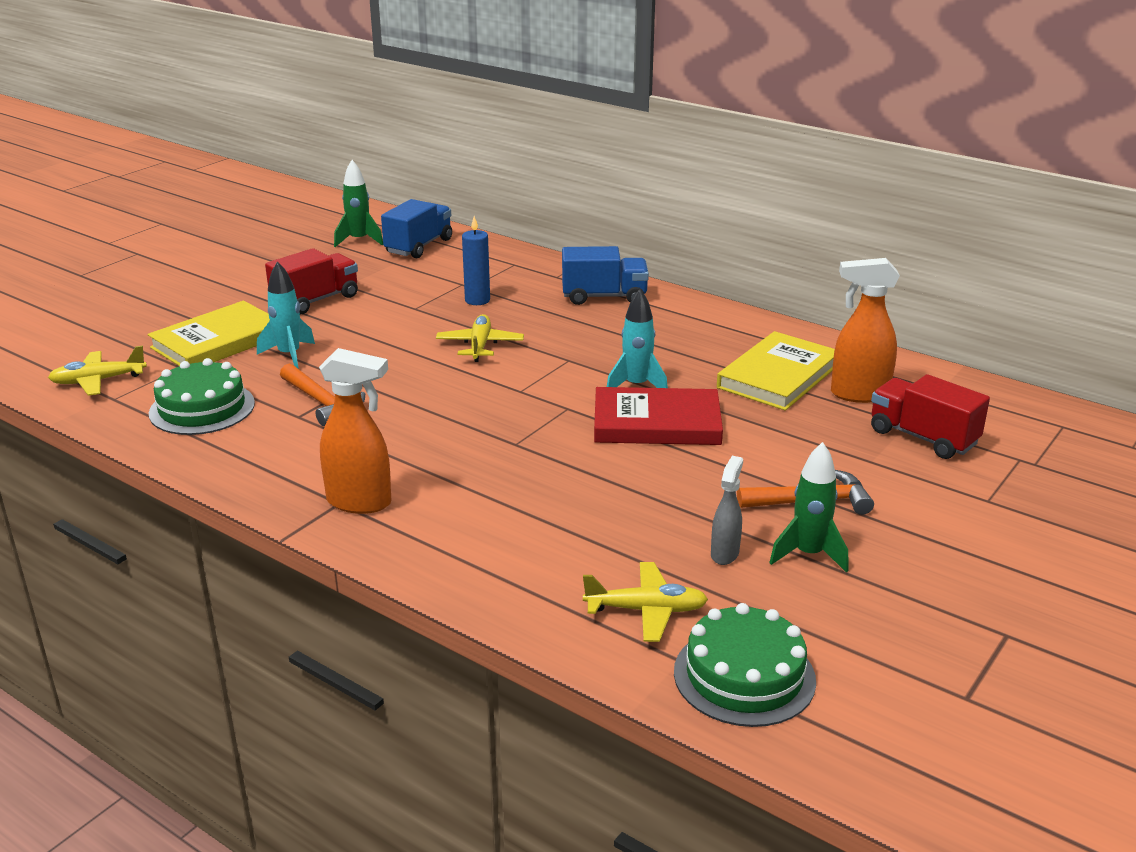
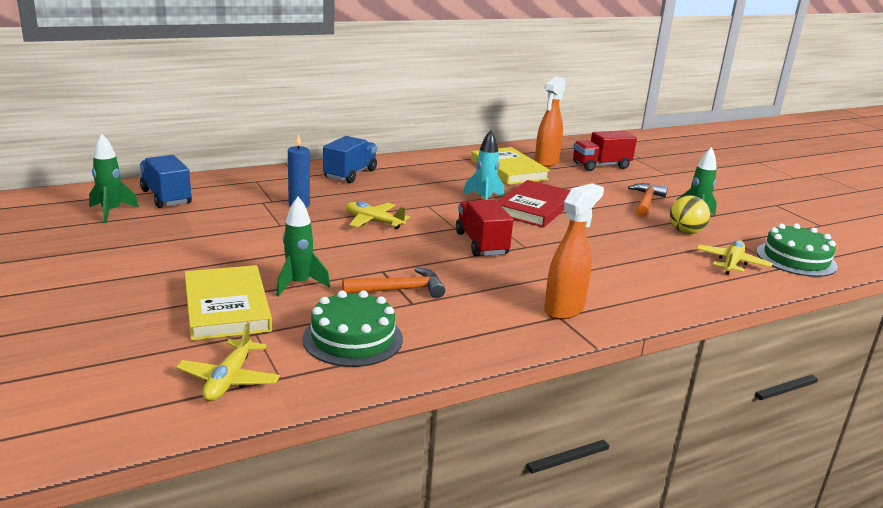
camera: 65 degrees left, 5 degrees down
turquoise rocket [257,261,315,369] -> green rocket [276,197,330,297]
red truck [265,248,358,314] -> red truck moved to [456,200,513,256]
grey spray bottle [711,456,743,565] -> yellow ball [670,196,710,234]

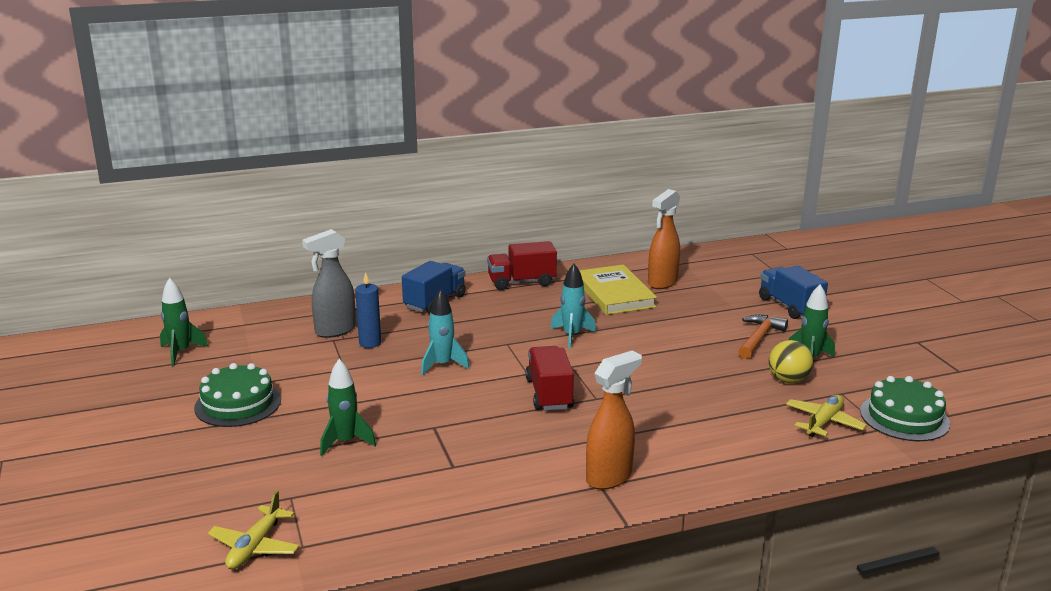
camera: 10 degrees right, 0 degrees up
blue truck [140,155,192,208] -> blue truck moved to [759,265,828,319]
yellow book [185,265,272,341] -> none
green cake [302,290,403,367] -> green cake moved to [194,363,281,427]
orange hammer [342,267,445,298] -> none
yellow plane [346,201,410,229] -> turquoise rocket [421,289,469,376]
red book [497,180,571,227] -> none
red truck [573,130,637,171] -> red truck moved to [487,241,557,290]
none -> grey spray bottle [302,229,356,338]

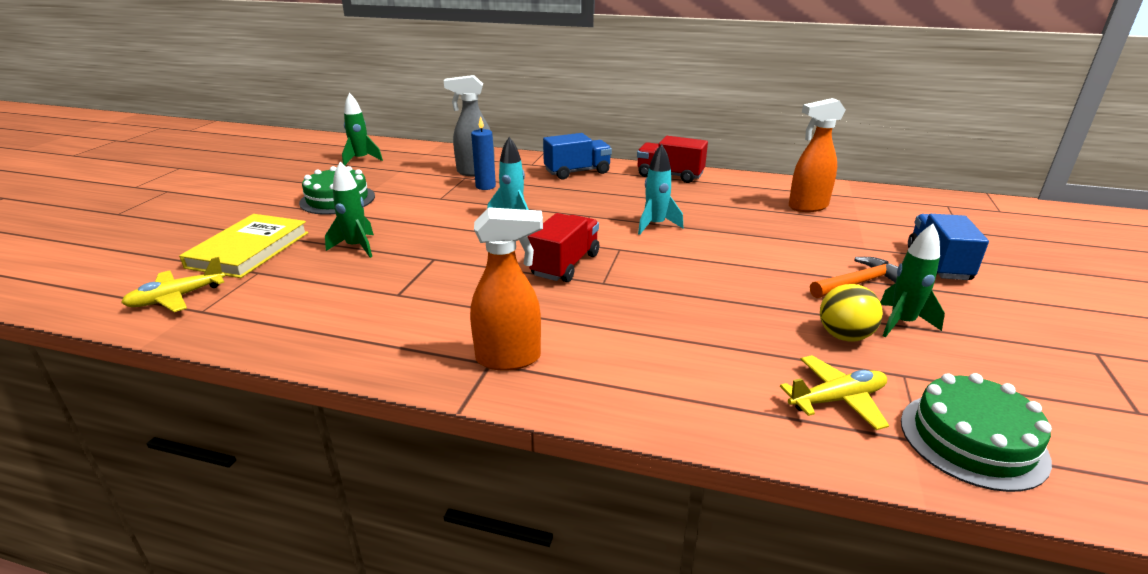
camera: 35 degrees right, 5 degrees up
yellow book [579,265,657,315] -> yellow book moved to [179,214,308,278]

